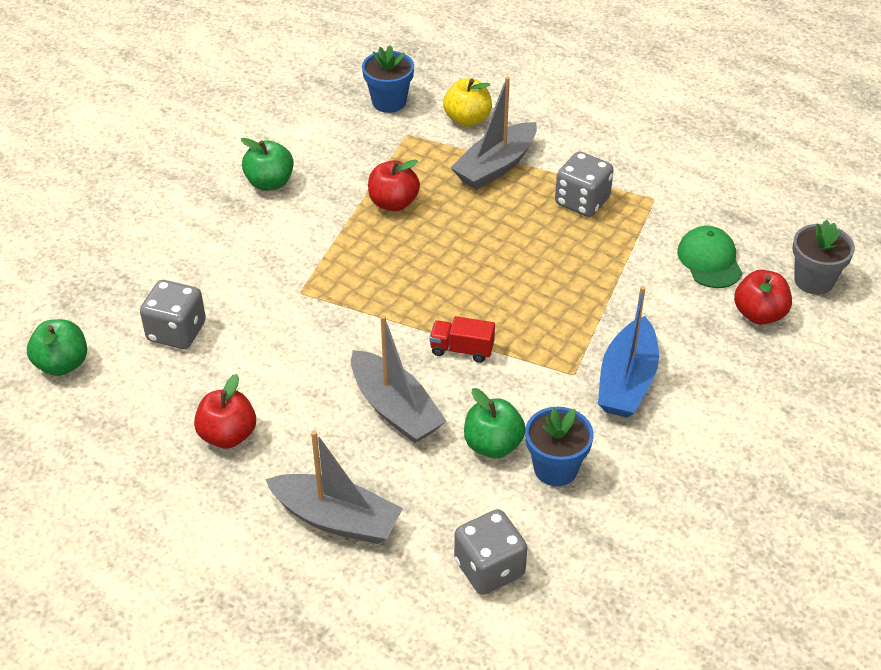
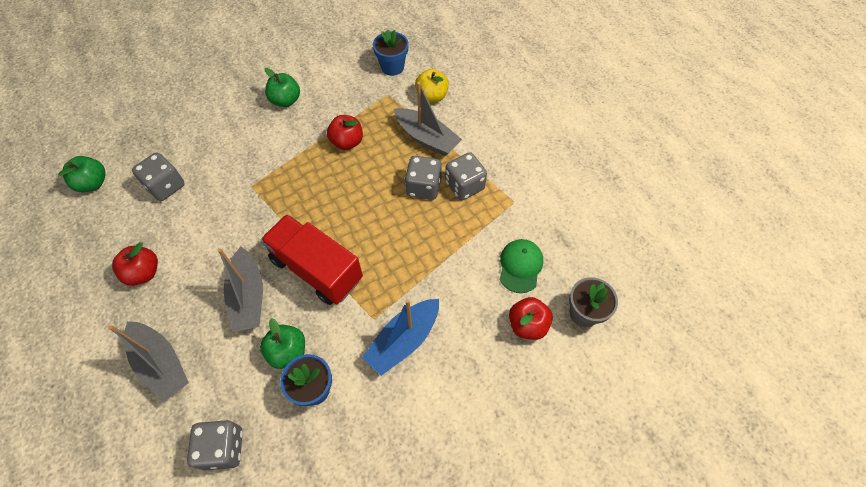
camera: 25 degrees right, 15 degrees up
red truck [429,316,495,363] -> red truck [260,214,363,305], size x2.23
grey boat [451,76,537,190] -> grey boat turned 120 degrees counterclockwise [394,82,462,156]
none -> grey dice [405,156,442,200]

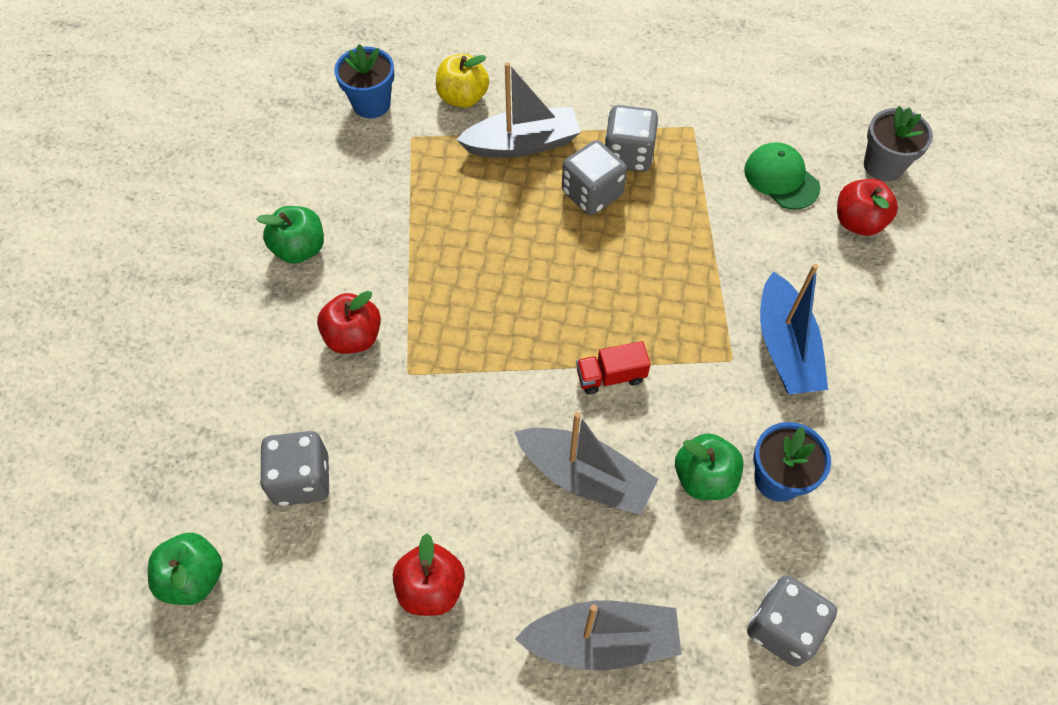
camera: 50 degrees left, 0 degrees up
red truck [260,214,363,305] -> red truck [576,341,651,395], size x0.45
red apple [327,115,363,150] -> red apple moved to [317,291,381,354]

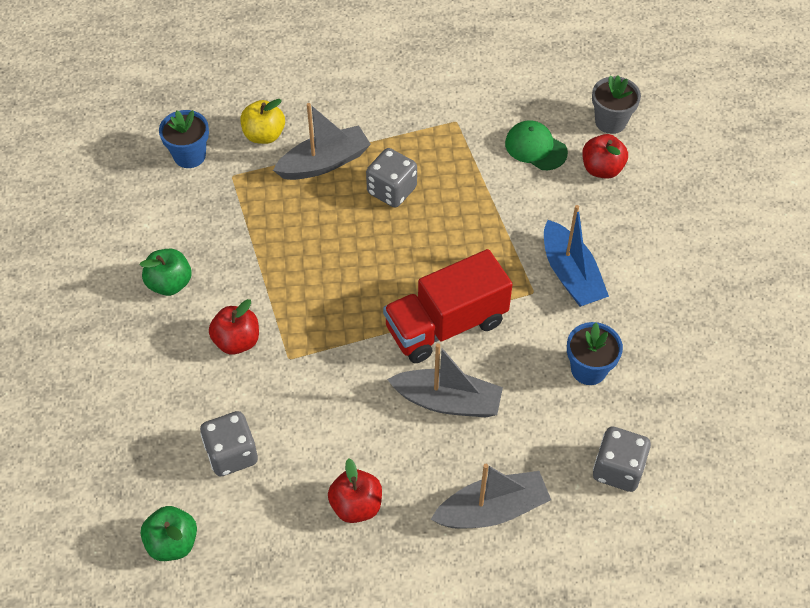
camera: 15 degrees left, 5 degrees down
red truck [576,341,651,395] -> red truck [383,249,513,363], size x2.23
grey dice [605,105,659,172] -> none
green apple [675,433,744,500] -> none

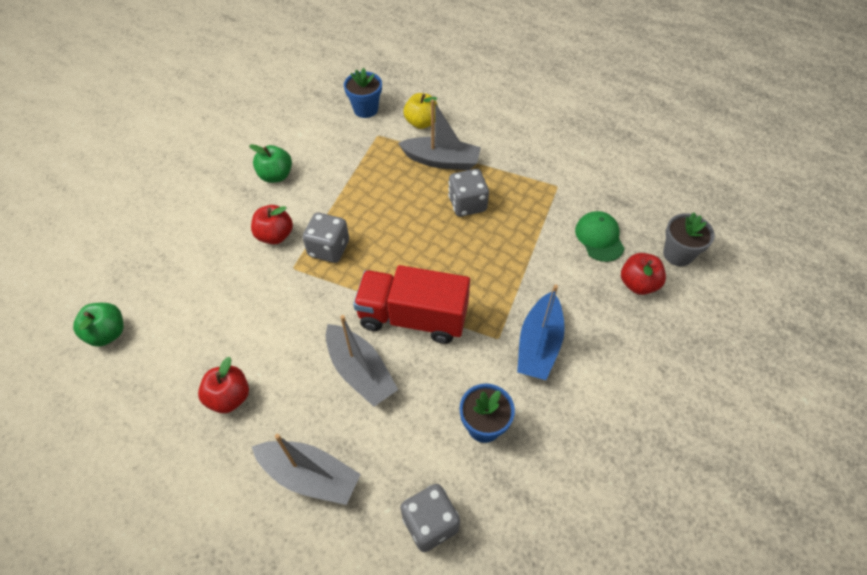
camera: 40 degrees right, 0 degrees up
grey dice [200,411,258,476] -> grey dice moved to [302,213,349,263]

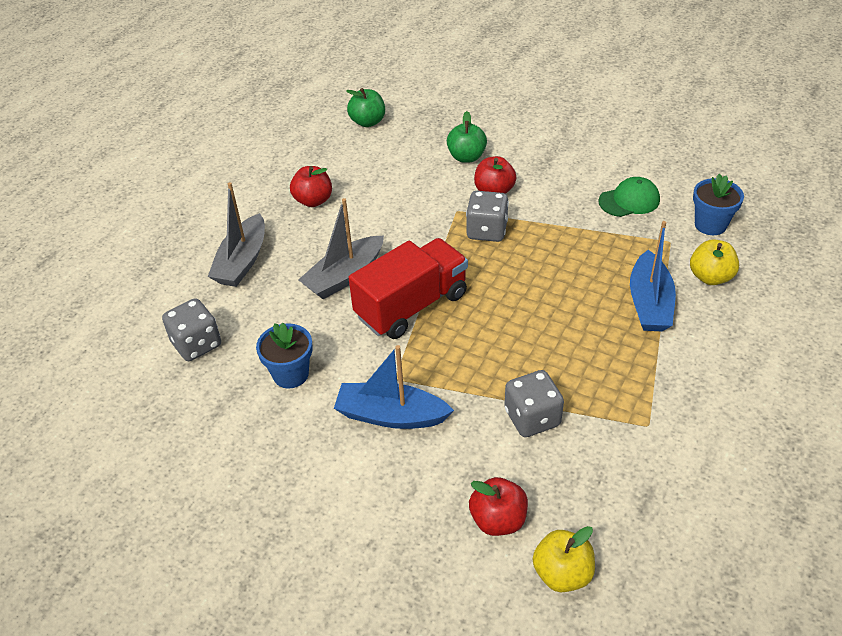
camera: 85 degrees right, 10 degrees down
green apple [249,144,292,183] -> green apple moved to [447,111,487,163]
red truck [353,265,470,344] -> red truck turned 45 degrees clockwise [349,238,468,339]
grey boat [398,99,481,170] -> blue boat [630,221,676,331]
grey dice [448,169,489,217] -> grey dice moved to [504,370,564,437]
green cap [575,211,625,262] -> green cap moved to [598,177,660,217]
grey flower pot [663,213,715,266] -> yellow apple [533,526,595,592]

